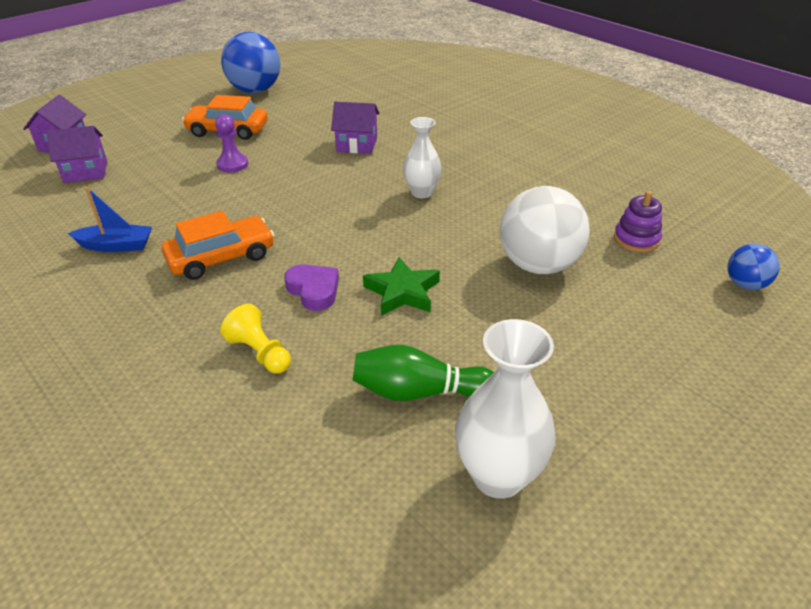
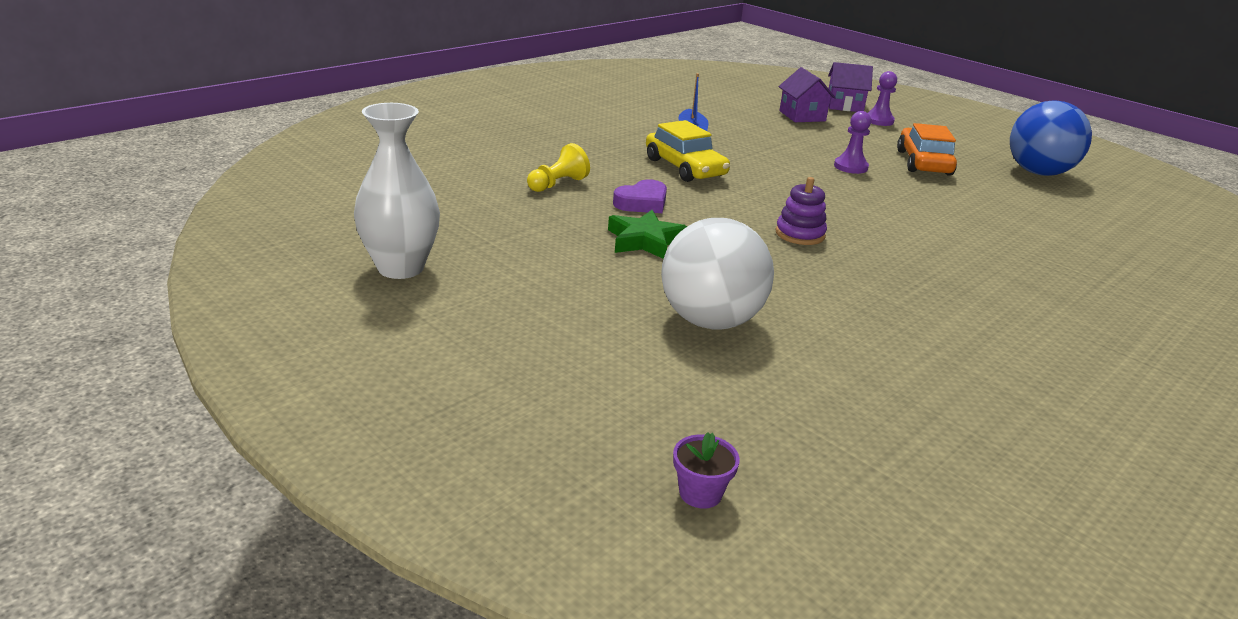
camera: 85 degrees right, 10 degrees down
orange car [161,211,274,280] -> yellow car [646,120,730,182]
purple house [331,102,380,154] -> none
green bowling pin [353,345,494,401] -> none
white vase [403,117,442,198] -> none
purple stacking toy [614,191,662,252] -> purple stacking toy moved to [776,177,827,245]
blue ball [727,244,780,290] -> purple flower pot [673,433,740,509]
none -> purple pawn [868,71,897,126]

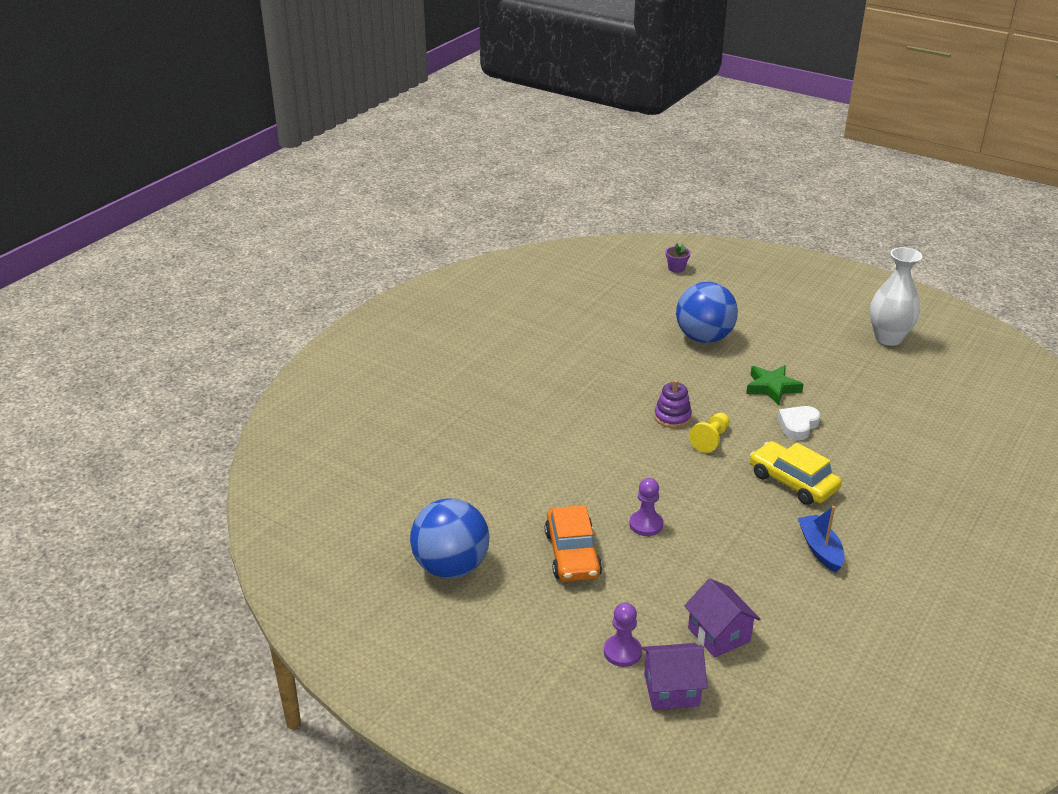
camera: 170 degrees right, 5 degrees up
yellow pawn [527,143,590,192] -> yellow pawn moved to [689,413,730,453]
purple heart [613,179,667,213] -> white heart [778,406,821,440]
white ball [661,218,774,330] -> blue ball [676,282,738,343]

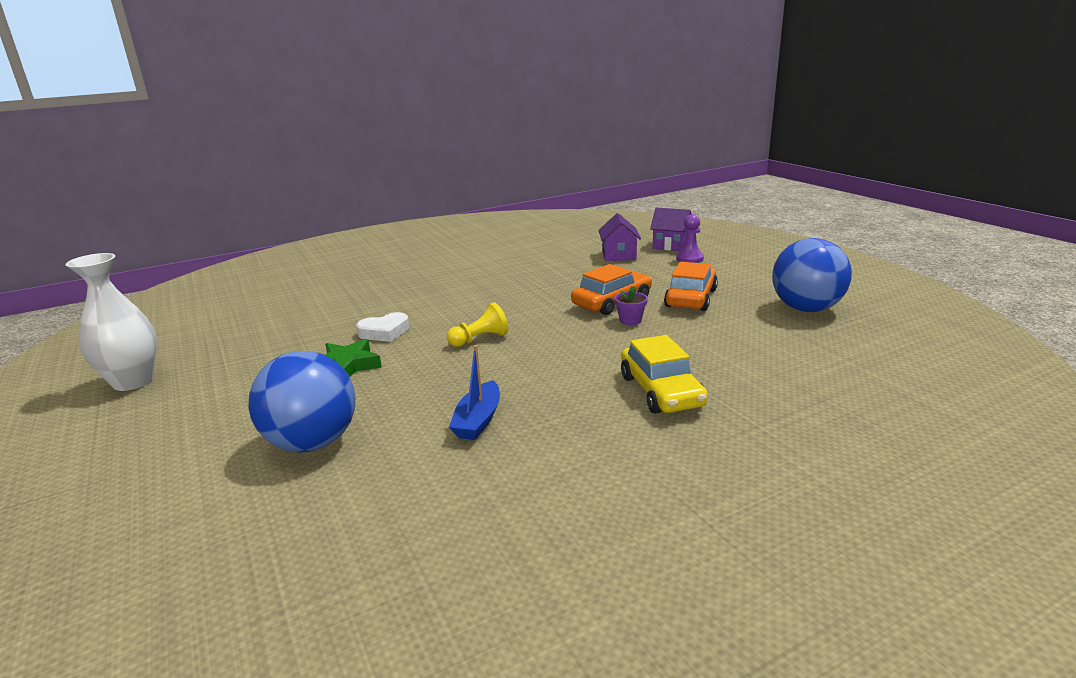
camera: 150 degrees left, 10 degrees down
purple pawn [629,478,663,536] -> orange car [571,264,652,315]
purple stacking toy [654,379,692,428] -> none
purple flower pot [666,243,691,273] -> purple flower pot moved to [614,286,648,325]
yellow car [750,441,842,505] -> yellow car moved to [621,335,708,414]
blue boat [798,506,845,573] -> blue boat moved to [449,345,500,440]

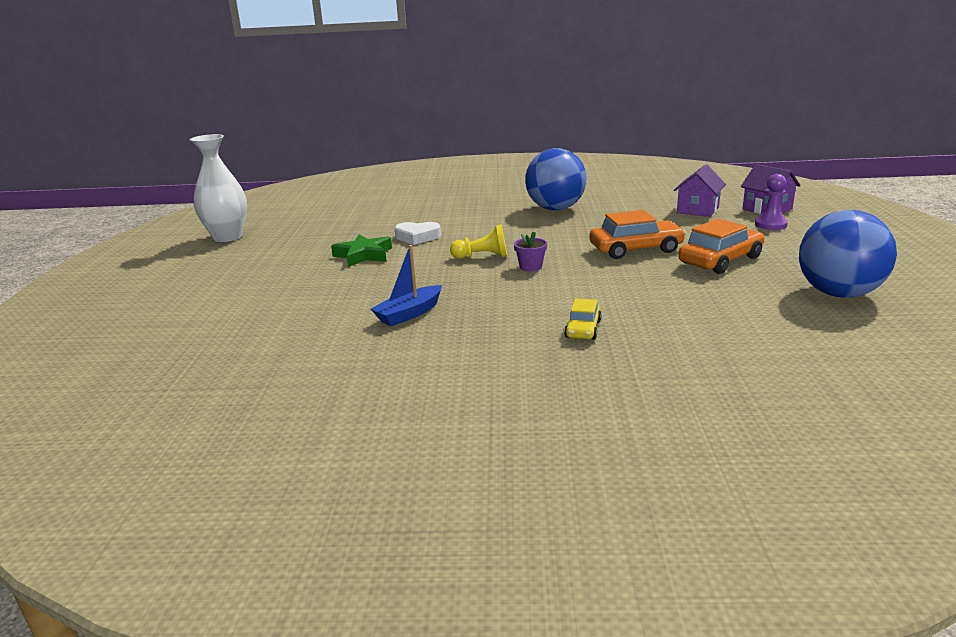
camera: 30 degrees right, 0 degrees up
blue ball [248,351,356,453] -> blue ball moved to [525,148,587,210]
purple flower pot [614,286,648,325] -> purple flower pot moved to [514,231,547,271]
yellow car [621,335,708,414] -> yellow car [564,298,602,340], size x0.55

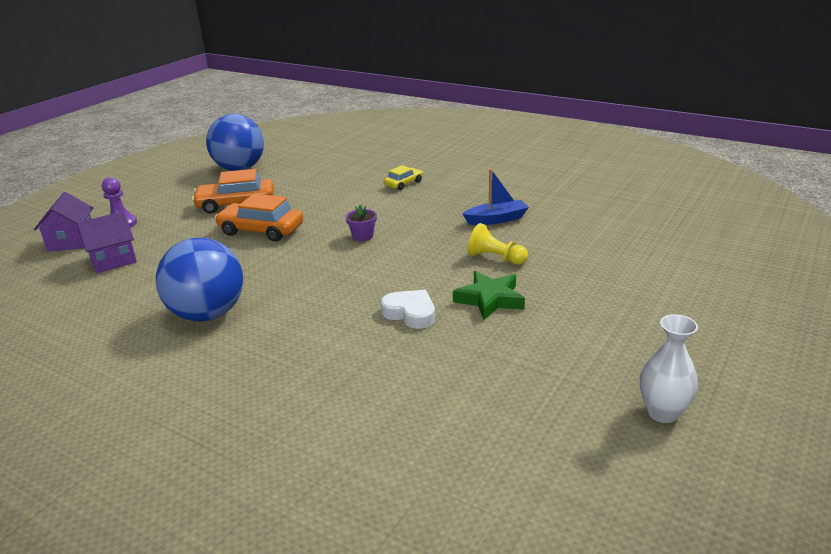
camera: 150 degrees left, 5 degrees up
white vase [190,134,247,242] -> white vase [640,314,698,423], size x0.66
yellow pawn [450,225,507,259] -> yellow pawn moved to [467,223,528,265]

